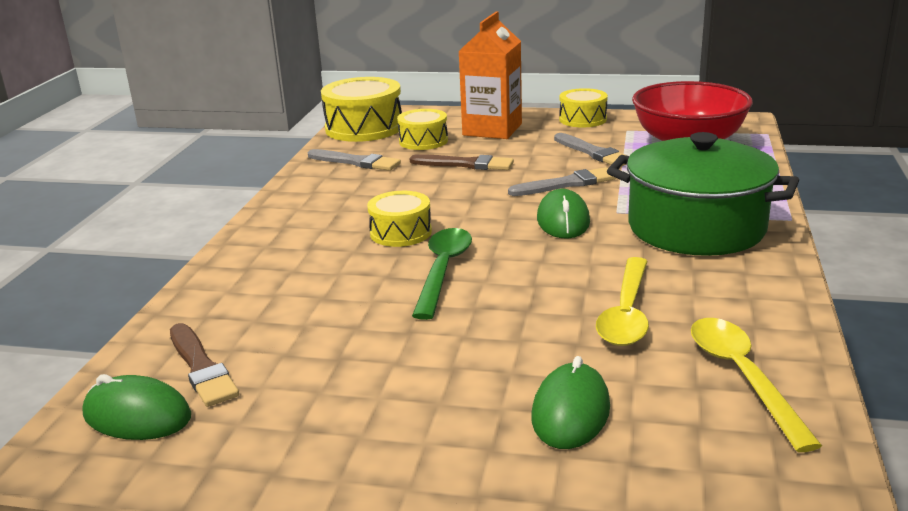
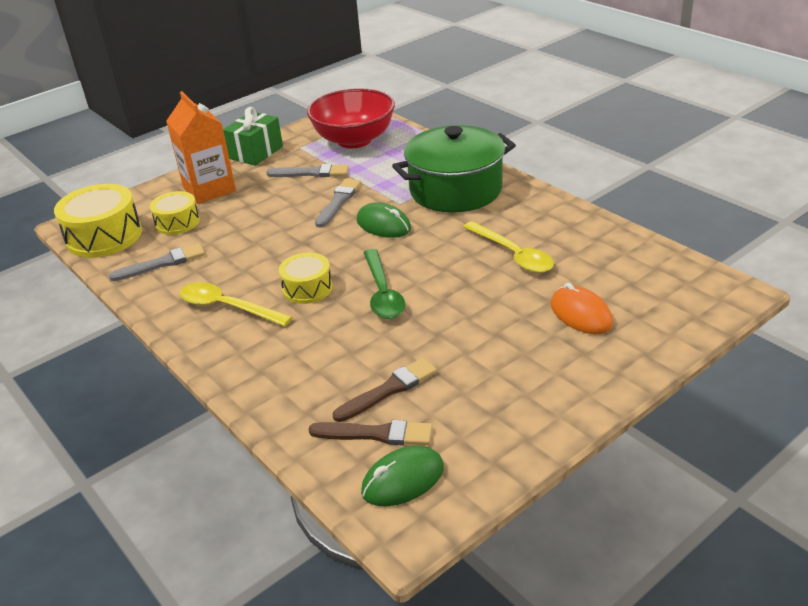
camera: 50 degrees left, 10 degrees up
brown brush [410,154,514,170] -> brown brush moved to [333,358,437,422]
green spoon [412,228,472,320] -> green spoon turned 150 degrees counterclockwise [363,249,405,319]
green mouse [531,356,610,449] -> orange mouse [551,283,613,334]
yellow drum [559,88,608,127] -> green gift [223,107,283,166]
yellow spoon [691,318,822,452] -> yellow spoon moved to [180,282,292,326]

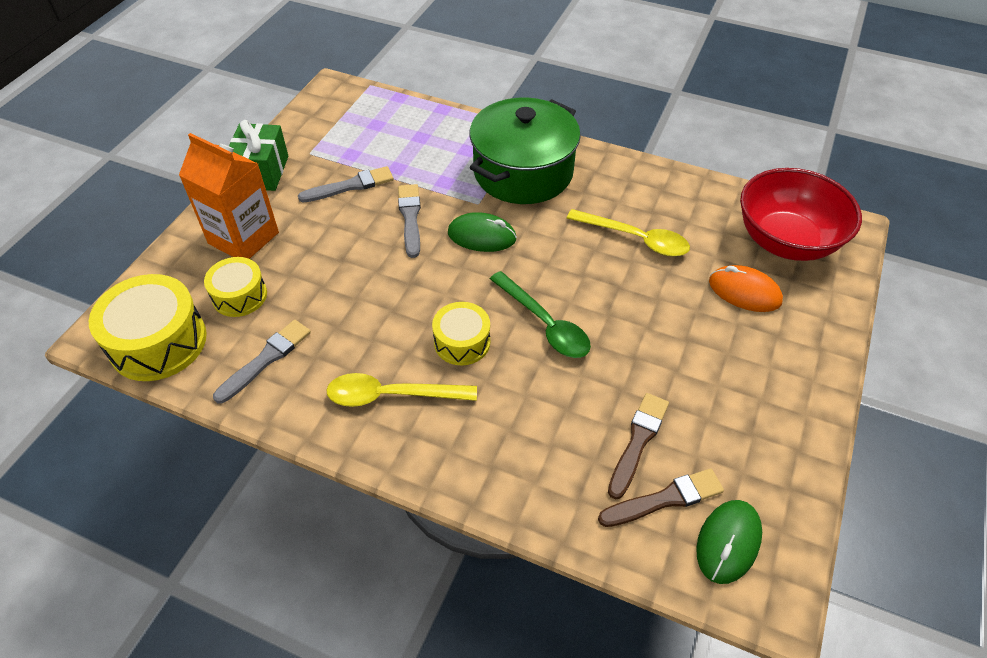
camera: 30 degrees left, 15 degrees up
red bowl [307,88,395,149] -> red bowl moved to [740,168,862,261]

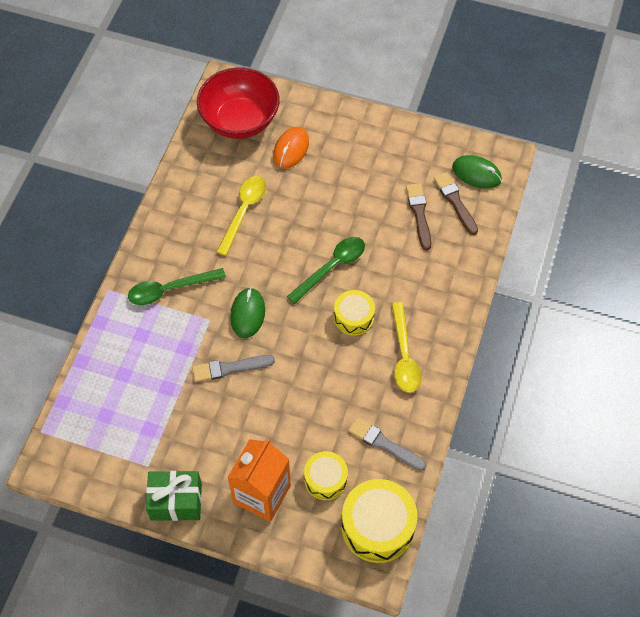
camera: 95 degrees left, 10 degrees up
grey brush [298,166,394,203] -> none
green pot [470,97,581,204] -> green spoon [128,268,226,305]
brown brush [608,393,669,500] -> brown brush turned 60 degrees clockwise [406,183,431,250]

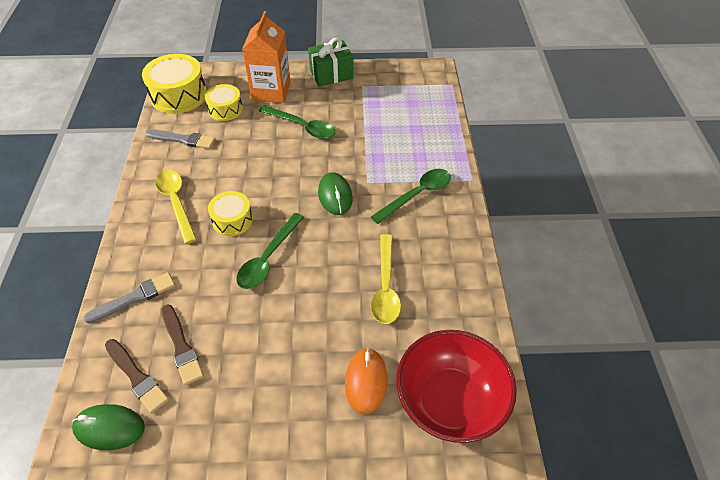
camera: 160 degrees right, 10 degrees down
grey brush [192,355,275,382] -> grey brush moved to [83,272,175,323]
none -> green spoon [259,105,335,139]

